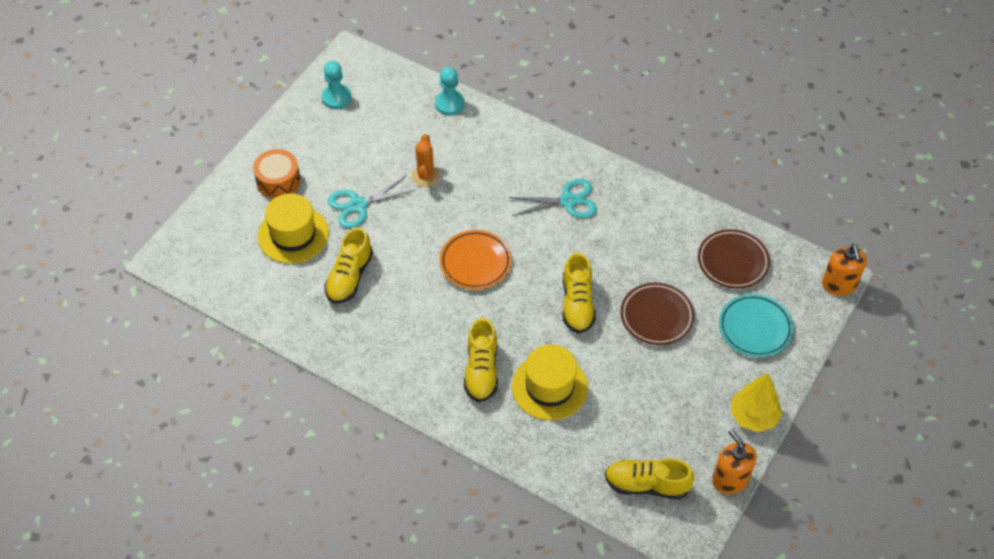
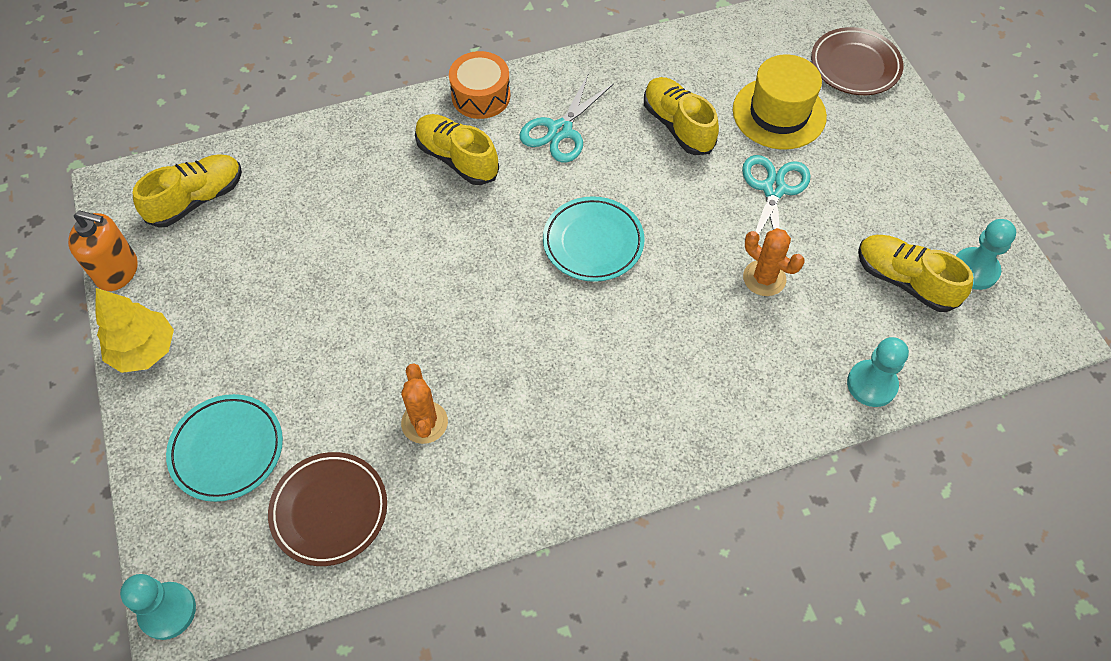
camera: 130 degrees right, 5 degrees up
orange drum [253,149,301,198] -> orange drum moved to [449,51,510,119]
orange plate [440,230,512,289] -> turquoise plate [543,196,645,282]
turquoise scissors [509,179,597,218] -> turquoise scissors moved to [519,75,614,163]
yellow hat [512,345,588,420] -> none
yellow shoe [563,253,596,334] -> yellow shoe moved to [858,235,973,312]
brown plate [621,283,695,345] -> brown plate moved to [811,27,903,95]
orange soap dispenser [822,244,867,296] -> turquoise pawn [120,574,196,640]
none -> orange cactus [401,363,448,444]

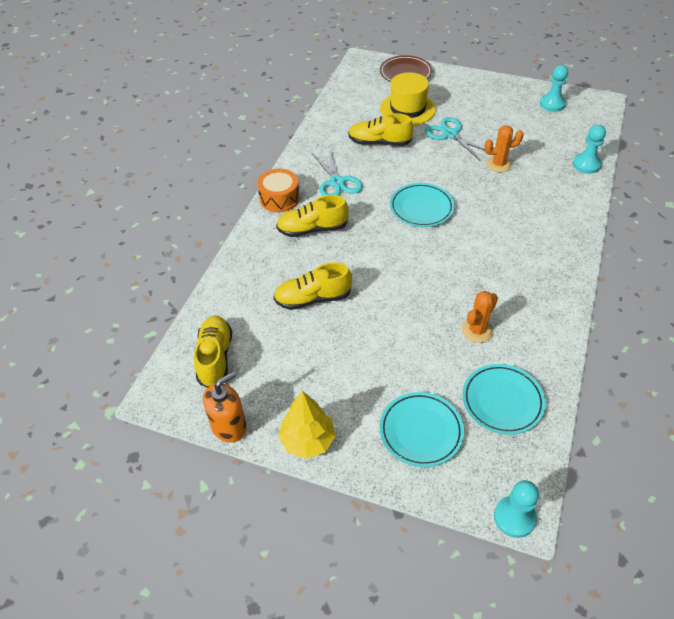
camera: 50 degrees left, 10 degrees down
brown plate [268,452,387,566] -> turquoise plate [462,364,546,435]
orange cactus [401,363,448,444] -> orange cactus turned 75 degrees counterclockwise [462,291,498,343]
yellow shoe [858,235,973,312] -> yellow shoe moved to [274,262,352,310]

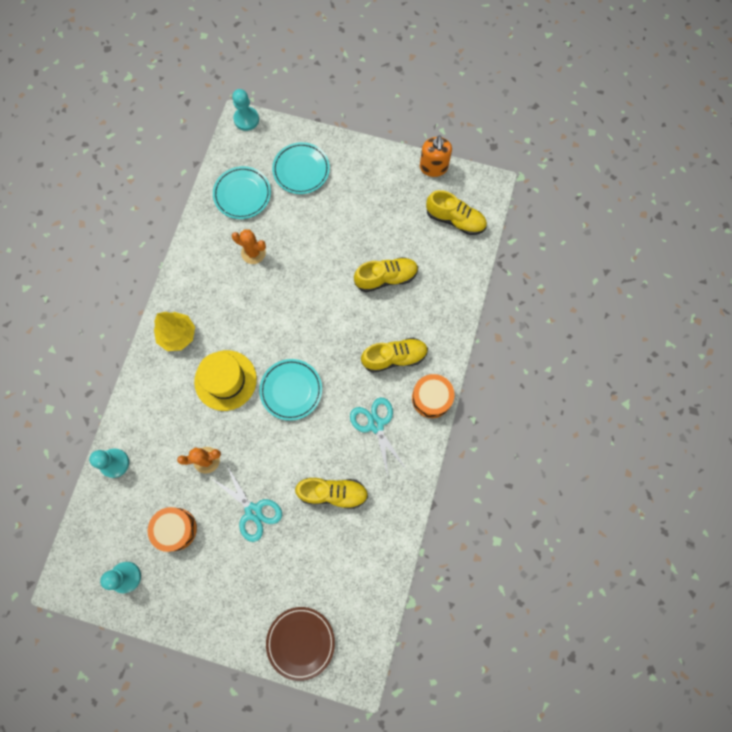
camera: 175 degrees right, 25 degrees up
yellow shoe [194,316,232,388] -> yellow shoe turned 60 degrees counterclockwise [426,190,487,235]
orange soap dispenser [203,372,247,443] -> orange soap dispenser turned 45 degrees counterclockwise [420,135,452,177]
yellow tree [278,391,335,459] -> yellow tree moved to [154,312,195,351]
yellow hat [380,72,436,125] -> yellow hat moved to [194,350,257,411]
orange cactus [462,291,498,343] -> orange cactus turned 75 degrees clockwise [232,229,266,264]
none -> orange drum [148,507,197,552]

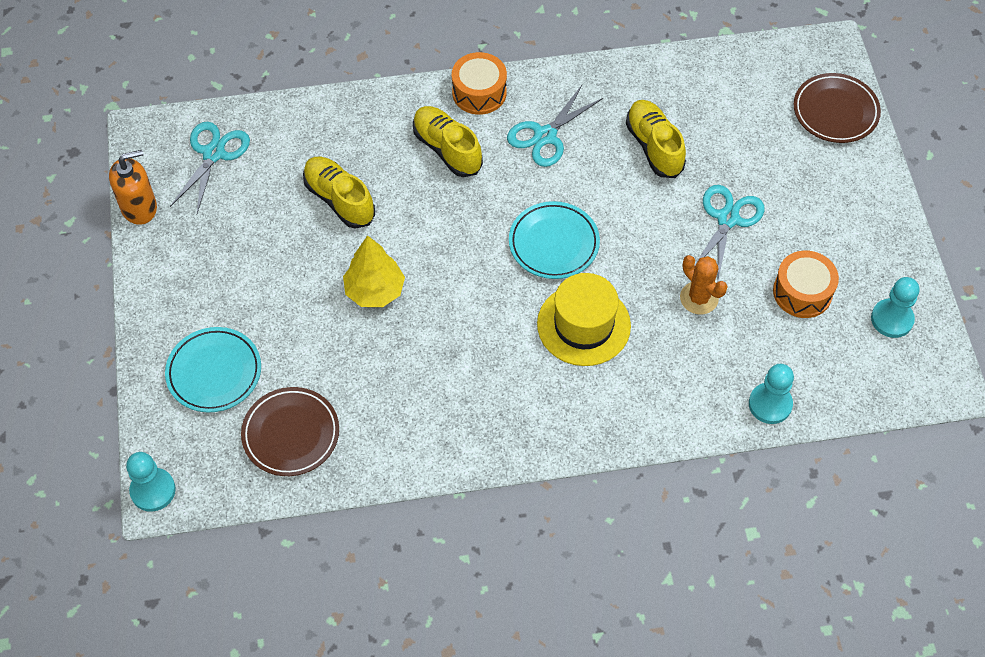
camera: 115 degrees left, 15 degrees down
yellow tree [154,312,195,351] -> yellow tree moved to [343,235,405,307]
turquoise plate [213,166,271,219] -> brown plate [241,387,339,476]
orange cactus [232,229,266,264] -> none
yellow shoe [426,190,487,235] -> turquoise scissors [170,122,250,213]

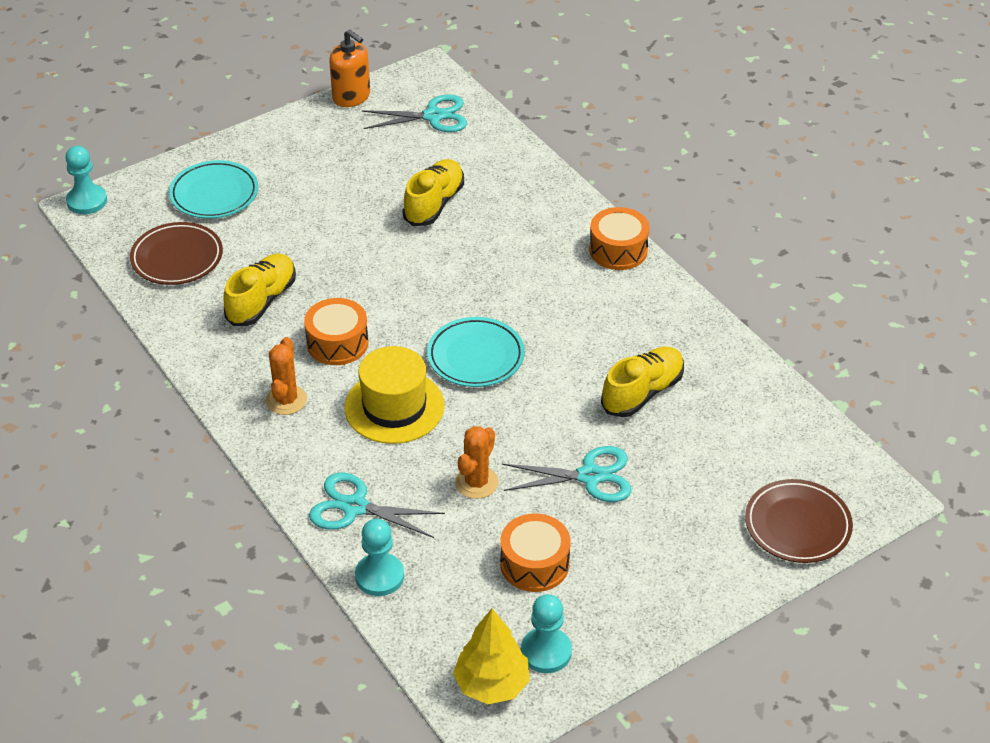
camera: 65 degrees right, 15 degrees down
yellow tree [343,235,405,307] -> yellow tree moved to [453,608,530,704]
yellow shoe [413,106,483,177] -> yellow shoe moved to [224,253,296,326]
turquoise scissors [507,85,603,167] -> turquoise scissors moved to [309,473,445,538]
none -> orange cactus [265,337,307,415]
none -> orange drum [304,298,368,365]

